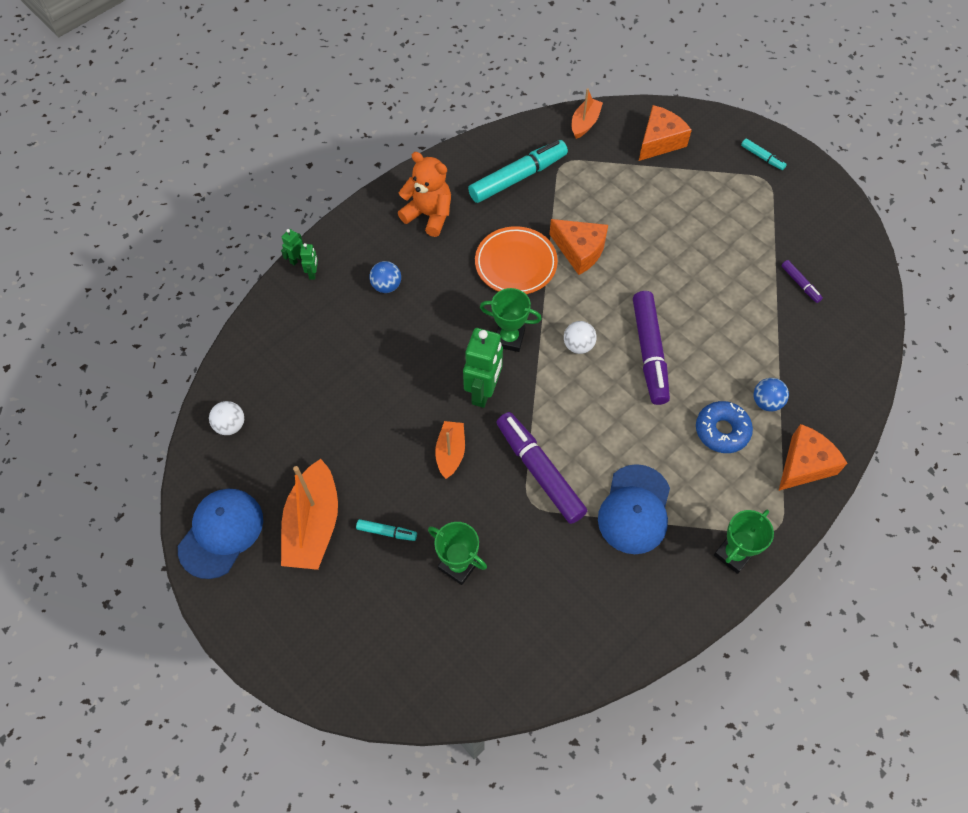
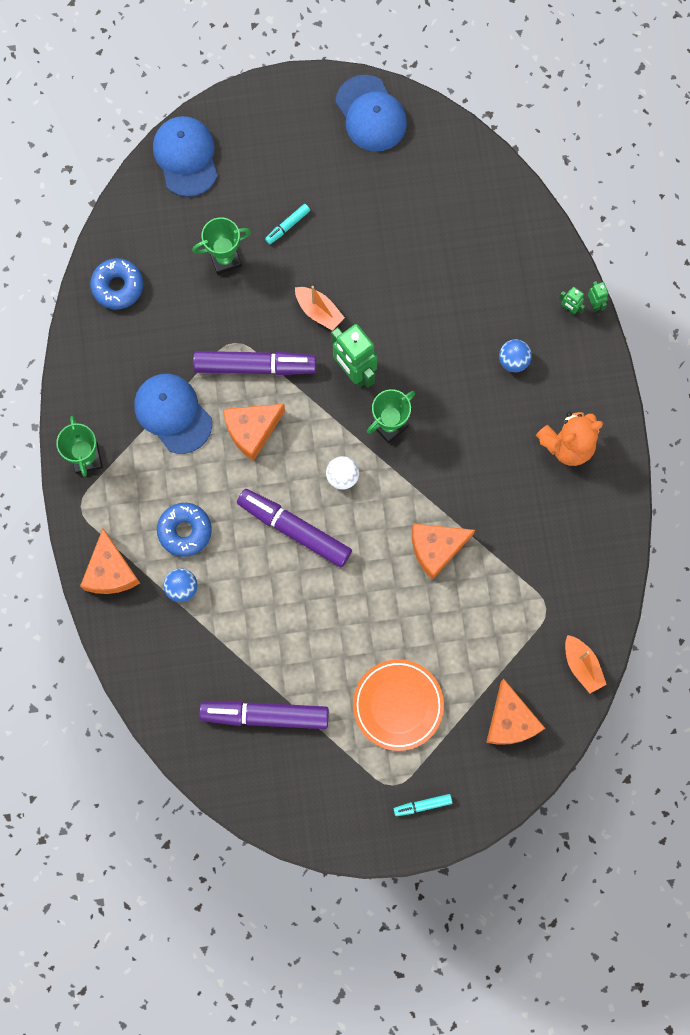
camera: 125 degrees right, 15 degrees up
white ball [209,401,244,435] -> none
orange boat [281,459,338,570] -> none
turquoise marker [468,140,568,203] -> none
orange plate [475,226,558,294] -> orange plate moved to [353,659,444,751]
purple marker [781,260,823,303] -> purple marker [199,701,329,729], size x2.20
none -> blue donut [90,258,143,309]
none -> blue cap [153,116,218,197]
none -> orange cheese [223,404,285,461]

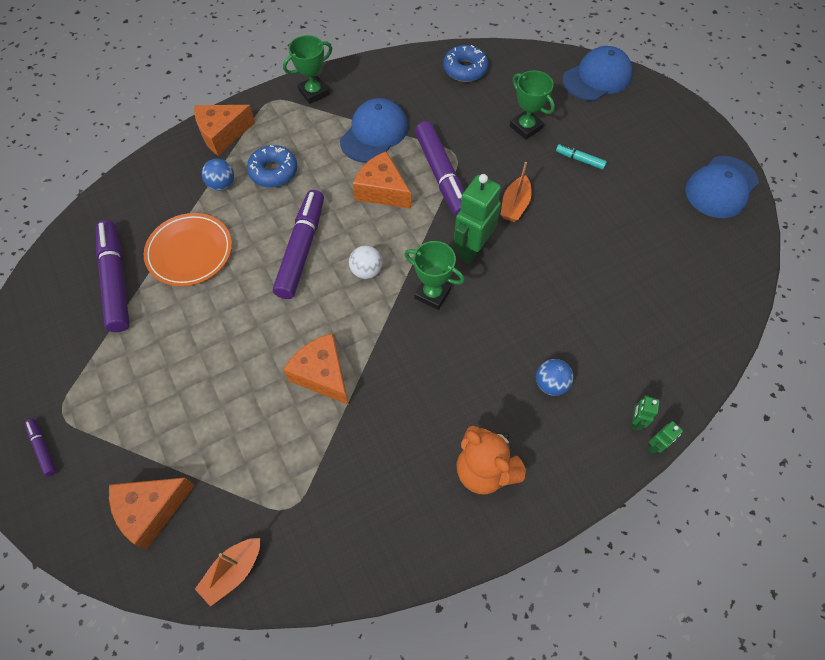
camera: 70 degrees right, 15 degrees down
orange plate [353,659,444,751] -> orange plate moved to [144,213,232,286]
turquoise marker [394,794,452,816] -> purple marker [25,419,56,477]

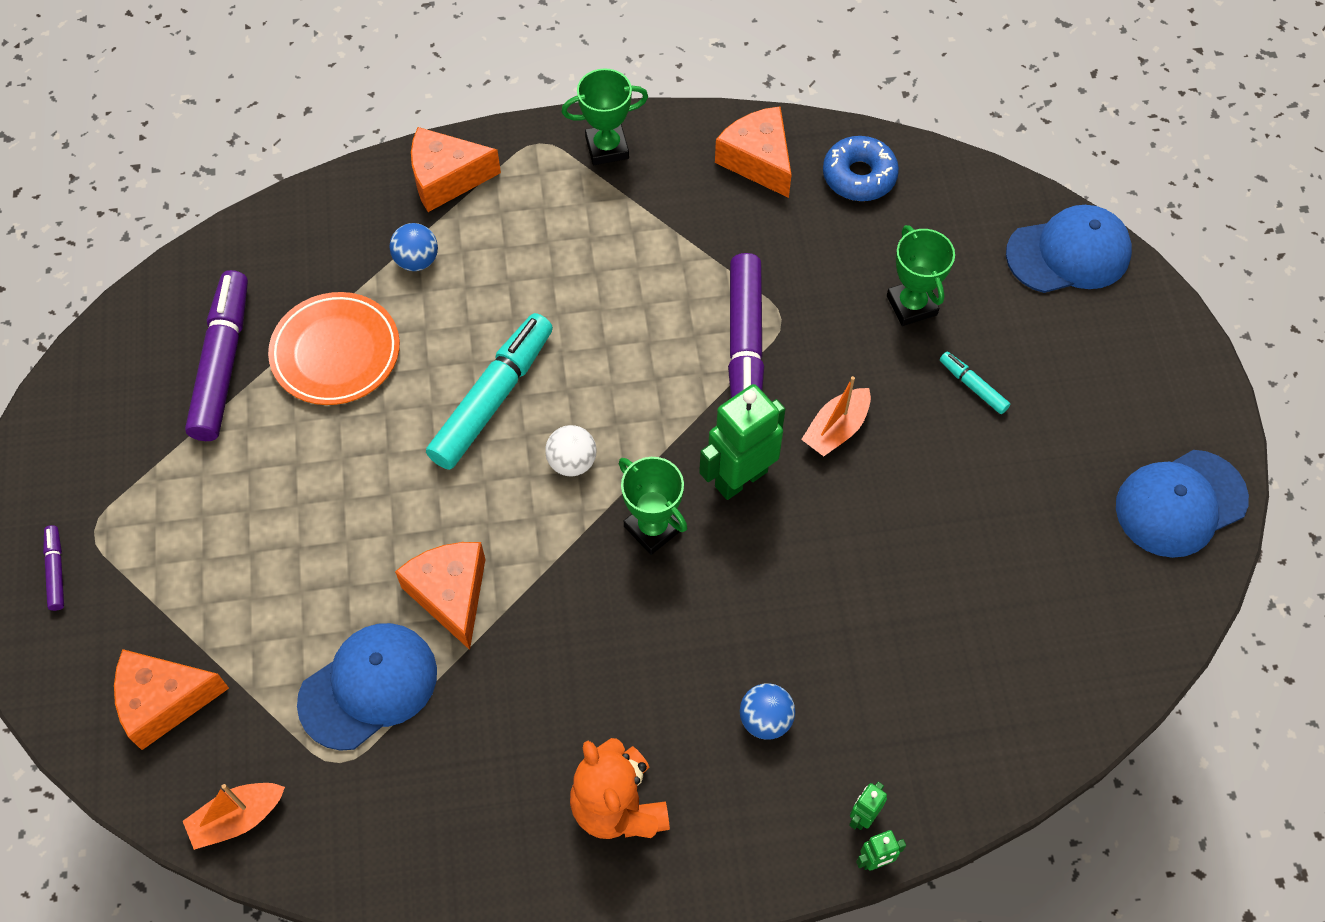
camera: 20 degrees right, 0 degrees up
blue donut [247,145,297,188] -> none
purple marker [273,190,324,299] -> turquoise marker [426,313,553,470]
blue cap [340,98,408,163] -> blue cap moved to [297,623,437,751]
orange cheese [353,151,411,209] -> orange cheese moved to [715,106,792,198]

